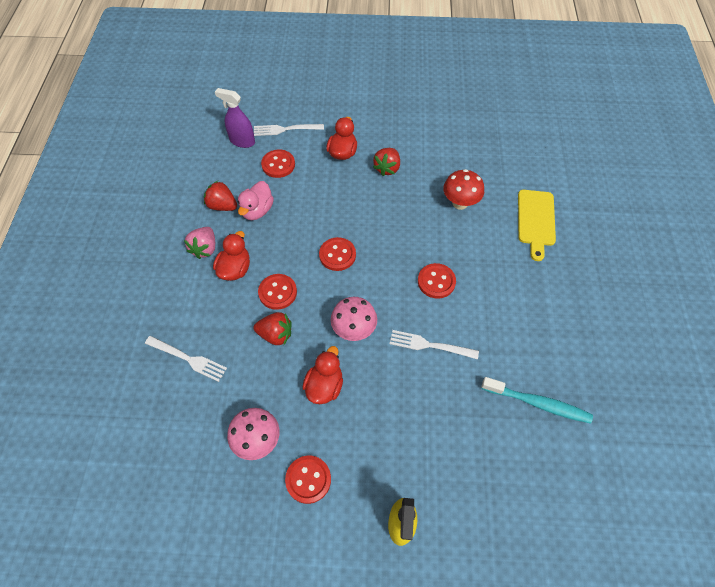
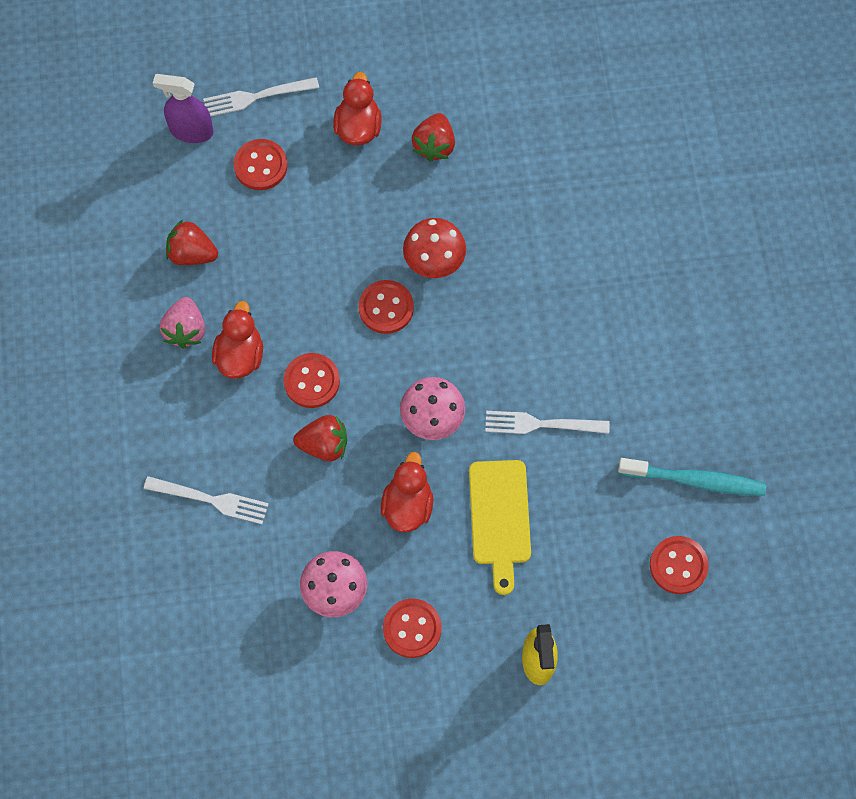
camera: 10 degrees left, 10 degrees up
pink duck [238,181,274,220] -> none
red button [418,263,456,299] -> red button moved to [650,536,709,594]
red mushroom [443,169,484,210] -> red mushroom moved to [403,218,466,278]
yellow cutting board [518,190,556,261] -> yellow cutting board moved to [469,460,531,595]

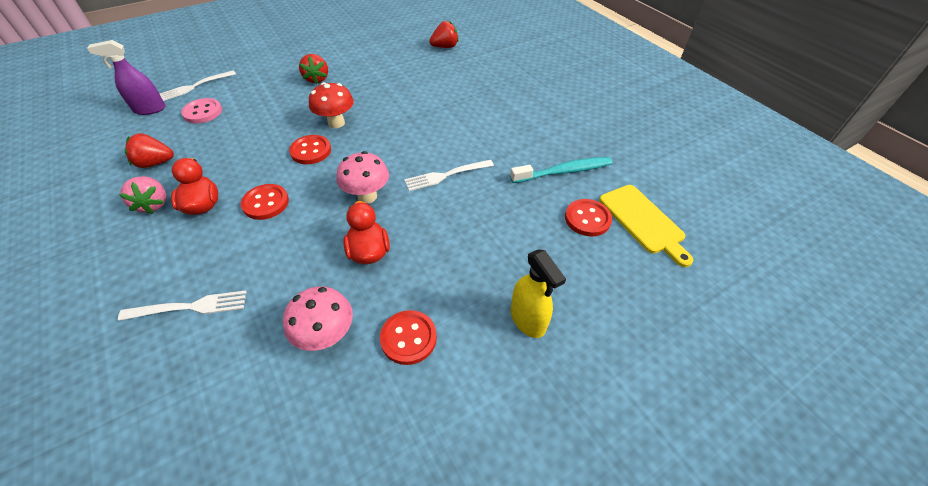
camera: 25 degrees left, 20 degrees down
red button [233,139,288,190] -> pink button [181,98,222,123]
red strawberry [293,415,347,462] -> red strawberry moved to [429,21,459,48]
red duck [333,72,382,145] -> none
yellow cutting board [469,460,531,595] -> yellow cutting board moved to [599,185,693,267]

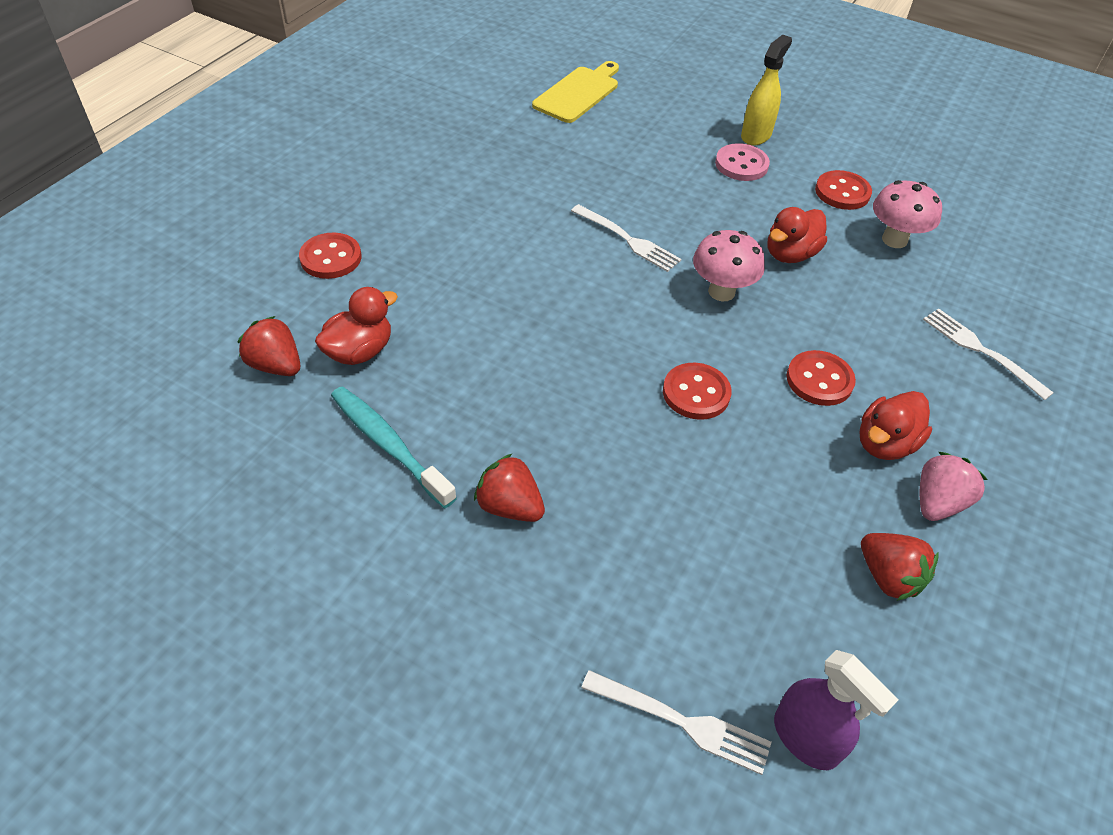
camera: 120 degrees left, 0 degrees up
pink button [181,98,222,123] -> pink button moved to [715,143,770,181]
red strawberry [299,54,328,84] -> red strawberry turned 105 degrees counterclockwise [474,453,545,522]
red mushroom [309,82,354,128] -> none
turquoise toothbrush [510,157,612,183] -> turquoise toothbrush moved to [331,386,457,508]
red button [565,199,612,237] -> red button moved to [299,233,361,279]
none -> red duck [315,287,398,365]

